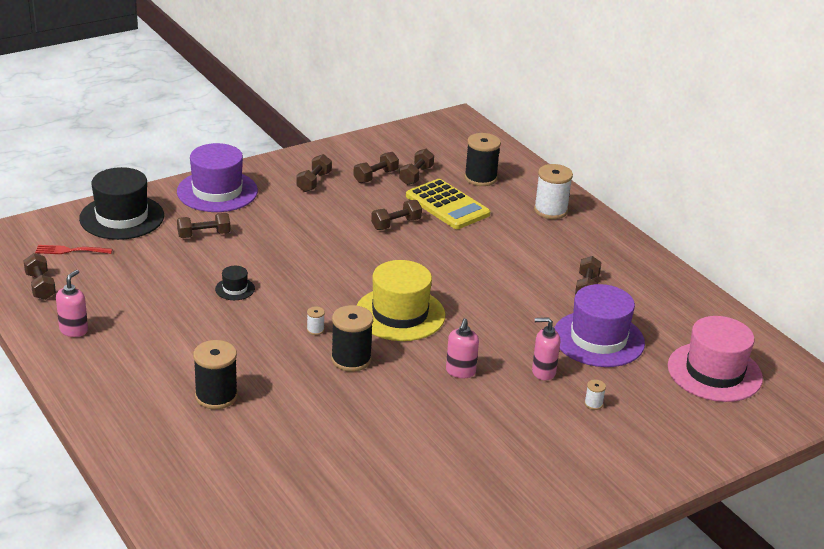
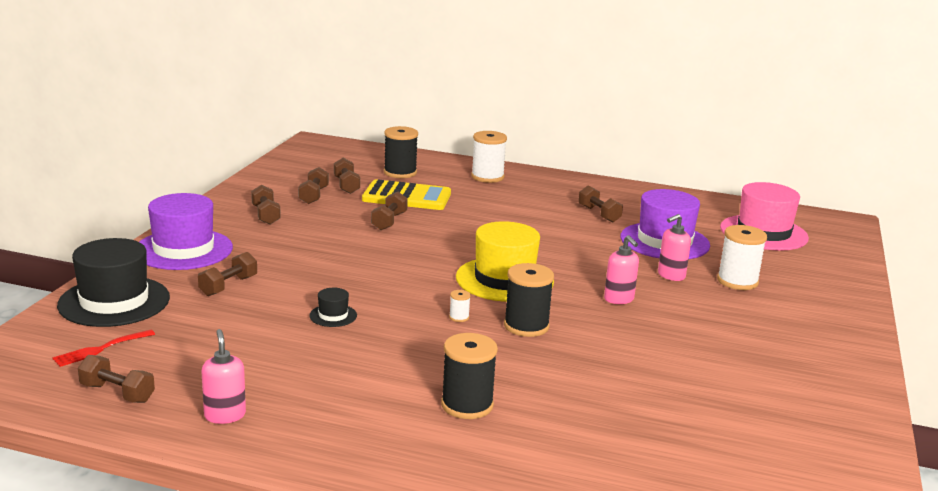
camera: 40 degrees left, 10 degrees down
white spool [585,380,606,410] -> white spool [717,225,767,290], size x2.24

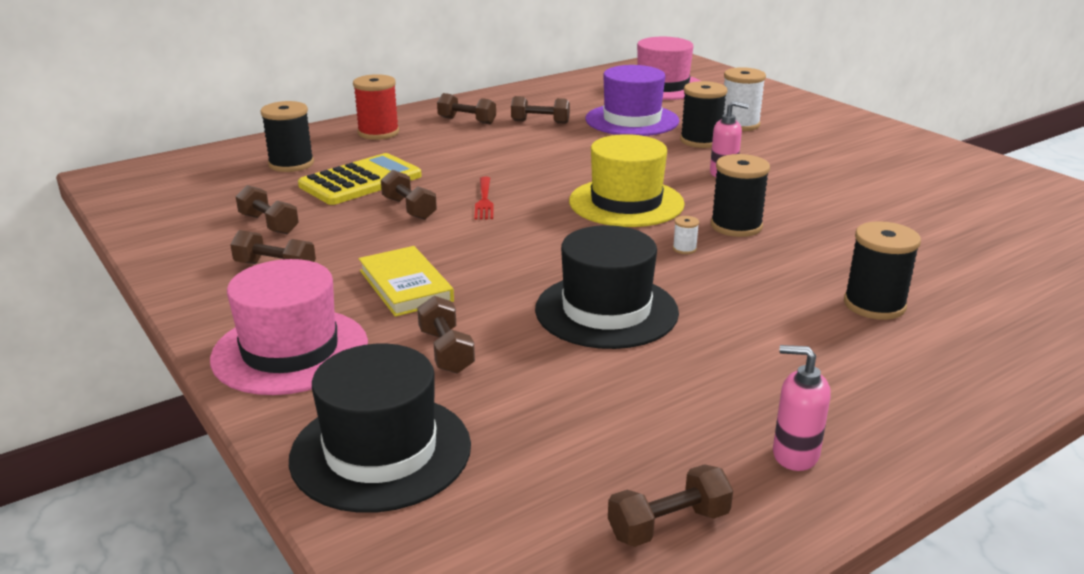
camera: 50 degrees left, 5 degrees up
red fork [52,329,155,367] -> red fork moved to [474,177,494,220]
purple hat [139,193,233,270] -> pink hat [210,259,368,395]
black hat [309,288,357,327] -> black hat [535,225,679,349], size x2.27
brown dumbbell [334,158,360,194] -> brown dumbbell moved to [437,93,496,124]
white spool [471,131,507,183] -> red spool [353,74,399,140]
pink soap dispenser [658,214,691,281] -> black spool [680,81,728,148]
none -> yellow book [359,246,454,317]

